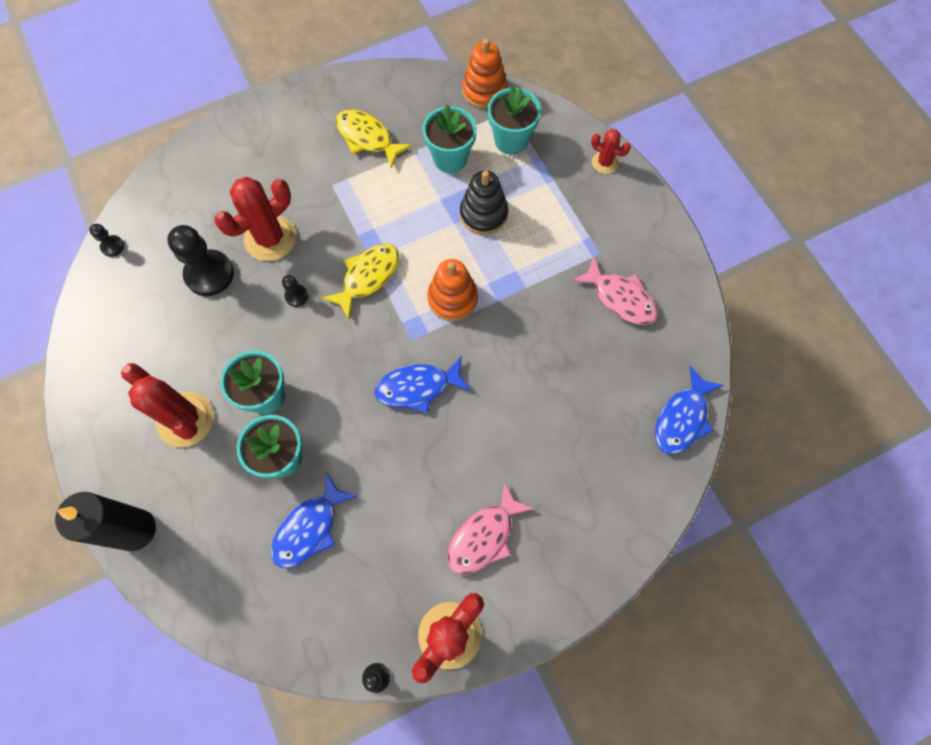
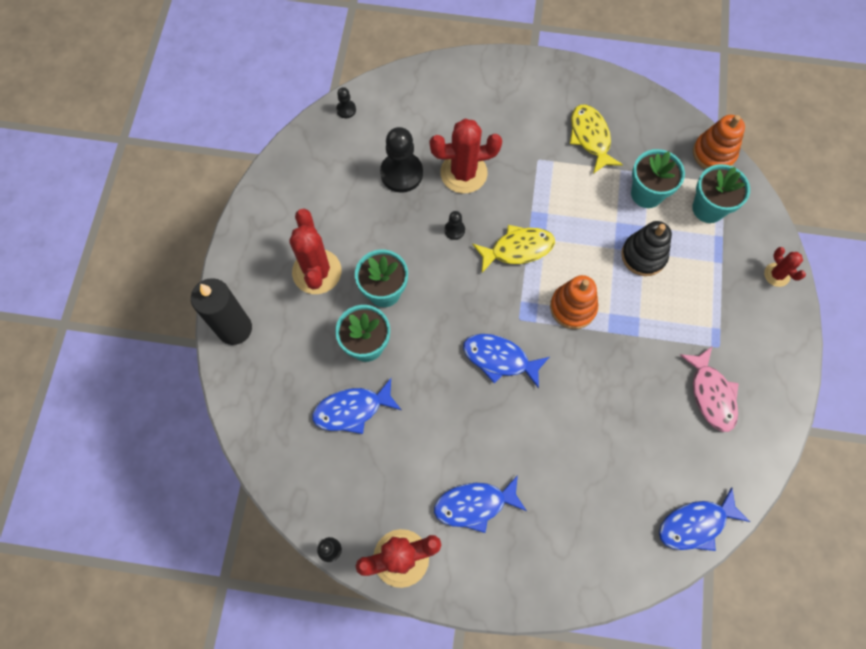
camera: 35 degrees right, 0 degrees up
pink fish [447,482,534,574] -> blue fish [434,475,527,533]

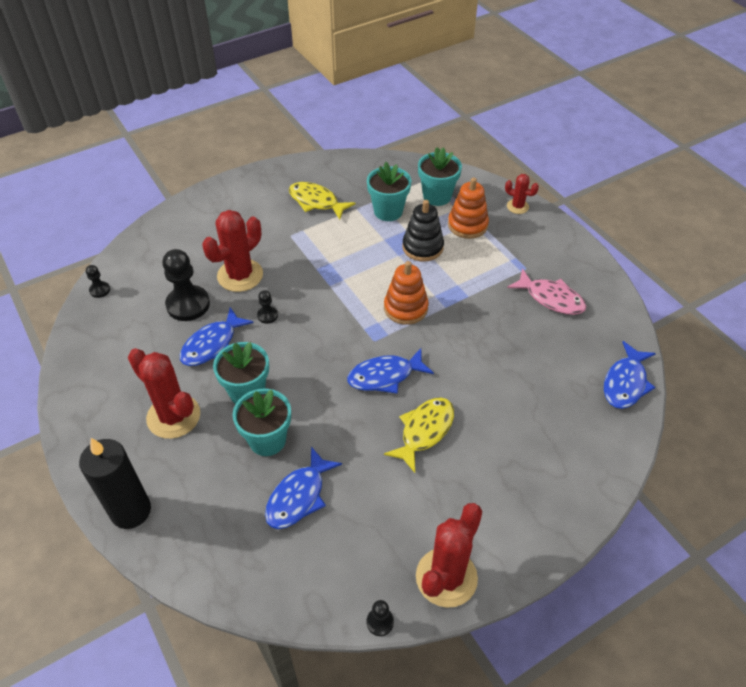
camera: 40 degrees left, 20 degrees down
blue fish [434,475,527,533] -> blue fish moved to [180,307,254,366]
yellow fish [472,225,555,273] -> yellow fish moved to [384,397,454,473]
orange stacking toy [693,115,745,170] -> orange stacking toy moved to [448,178,489,239]

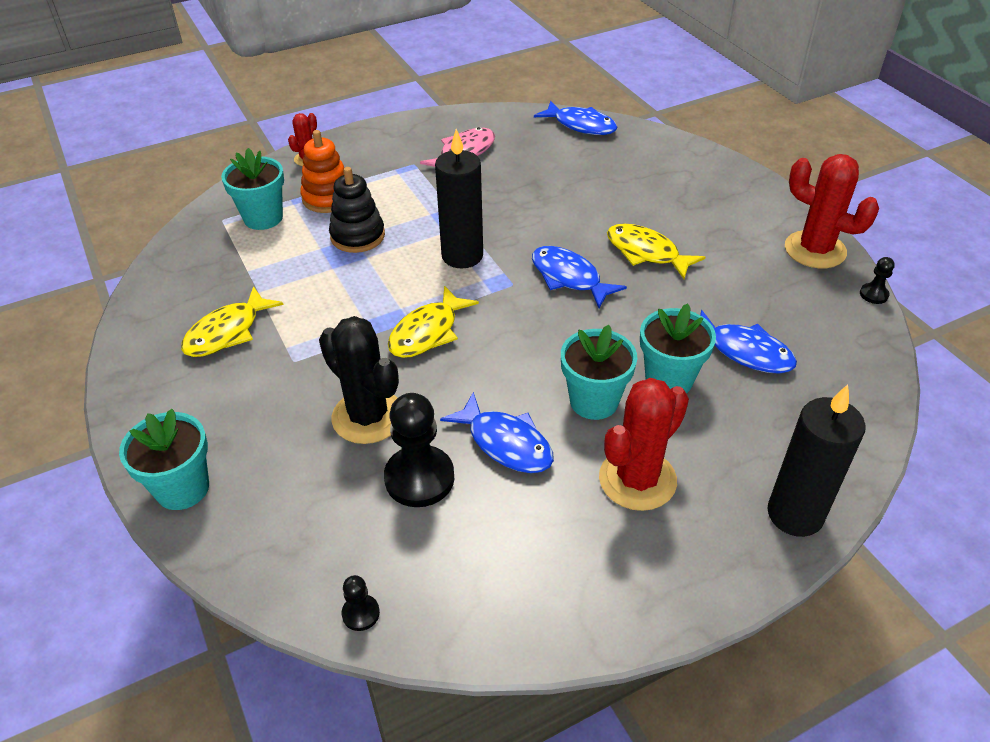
camera: 85 degrees left, 5 degrees down
red cactus [202,210,263,292] -> black cactus [319,316,399,444]
black pawn [257,290,278,324] -> none
blue fish [347,348,434,394] -> blue fish turned 150 degrees clockwise [532,246,627,308]
turquoise flower pot [367,162,411,221] -> turquoise flower pot moved to [119,409,209,510]
orange stacking toy [384,261,429,325] -> black candle [435,129,483,269]
none -> yellow fish [388,286,479,358]

